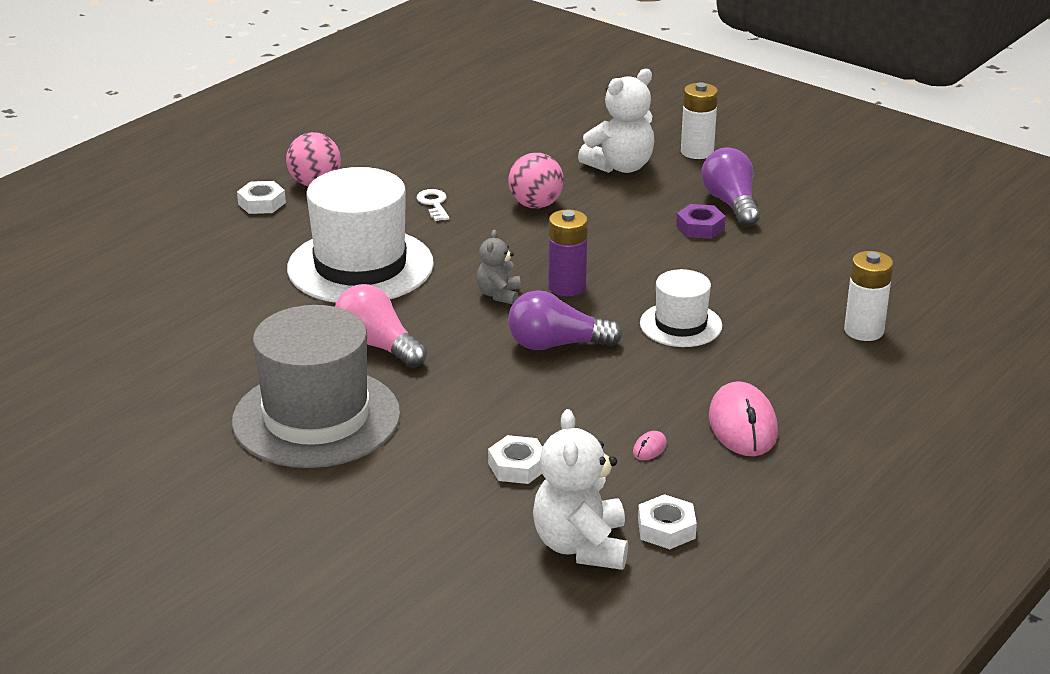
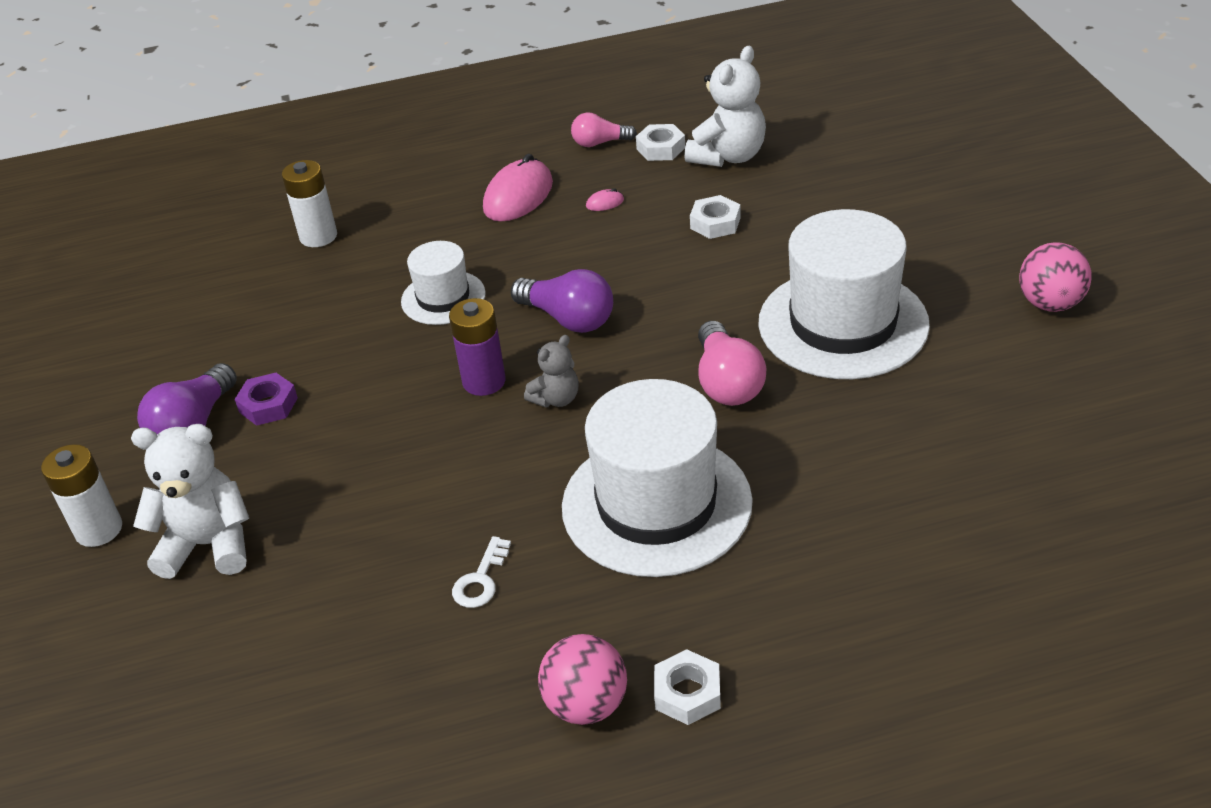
camera: 140 degrees left, 10 degrees up
grey hat [232,305,401,468] -> white hat [758,209,930,379]
pink ball [508,153,564,208] -> pink ball moved to [1019,242,1092,312]
none -> pink light bulb [571,113,637,147]

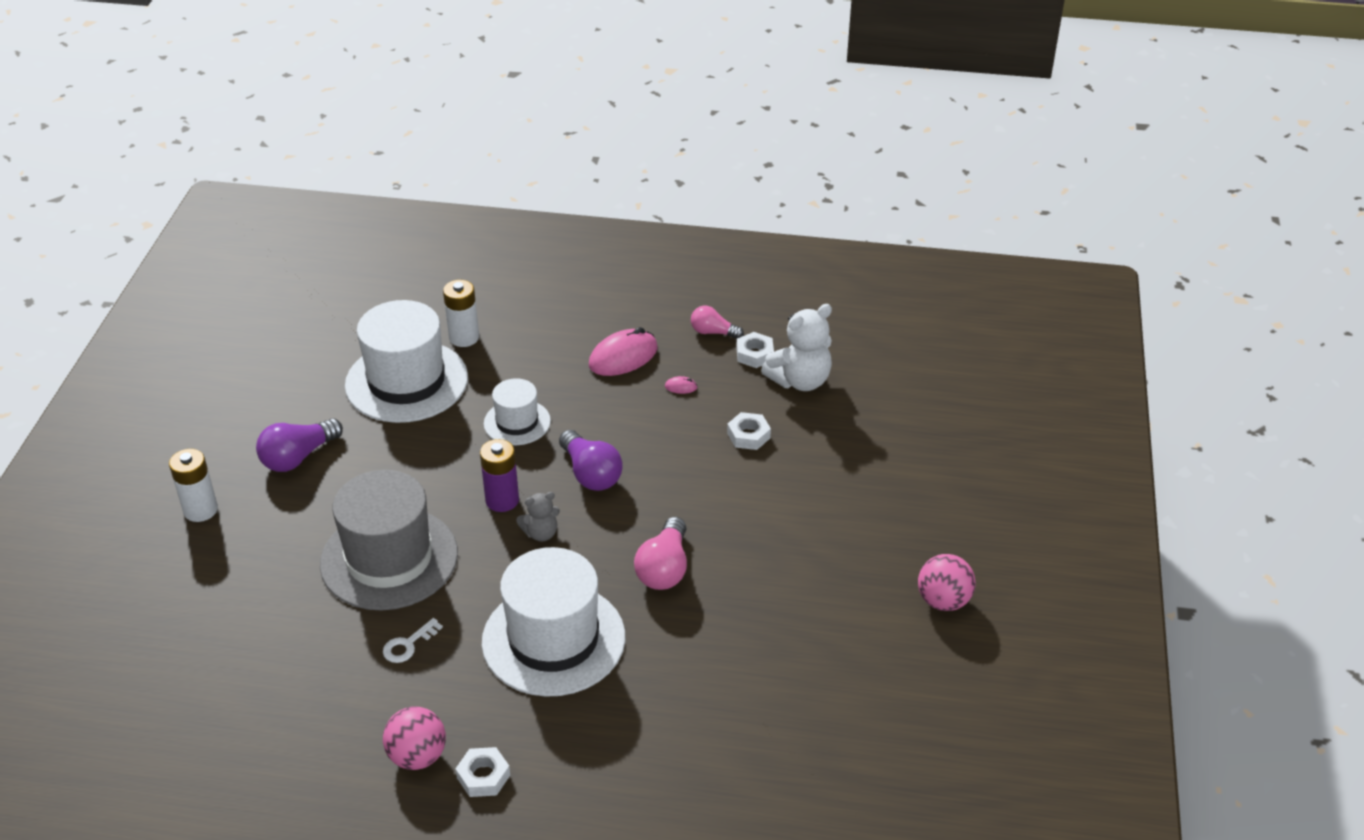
camera: 20 degrees right, 0 degrees up
white teddy bear [131,424,249,579] -> none
purple nut [235,373,298,426] -> none
white hat [758,209,930,379] -> white hat moved to [345,300,468,423]
none -> grey hat [320,470,458,610]

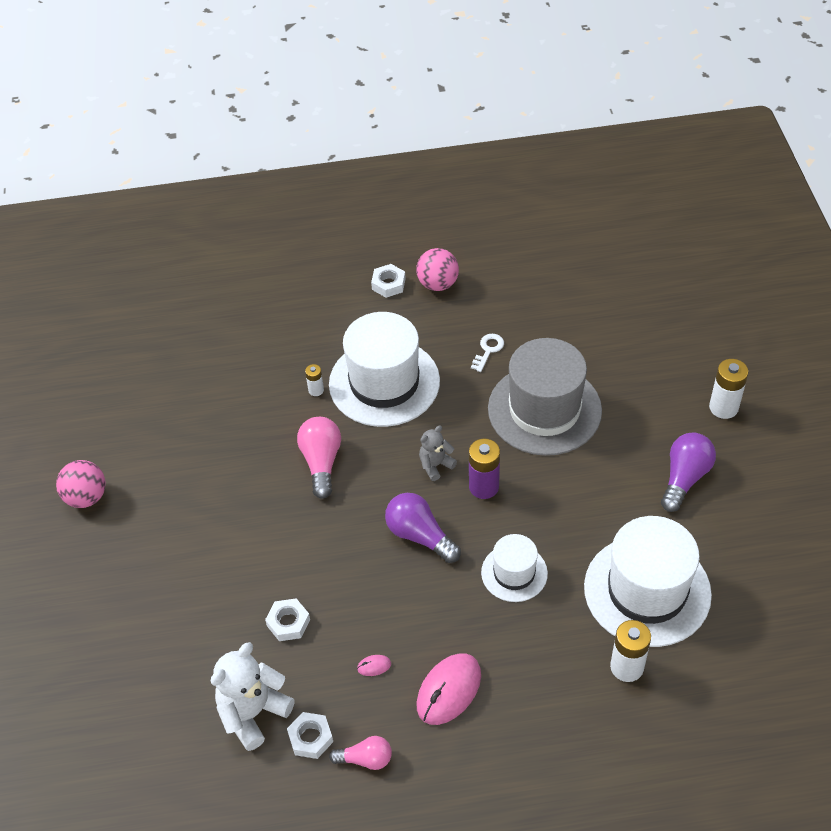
camera: 165 degrees right, 10 degrees up
none -> white battery [305,364,324,396]

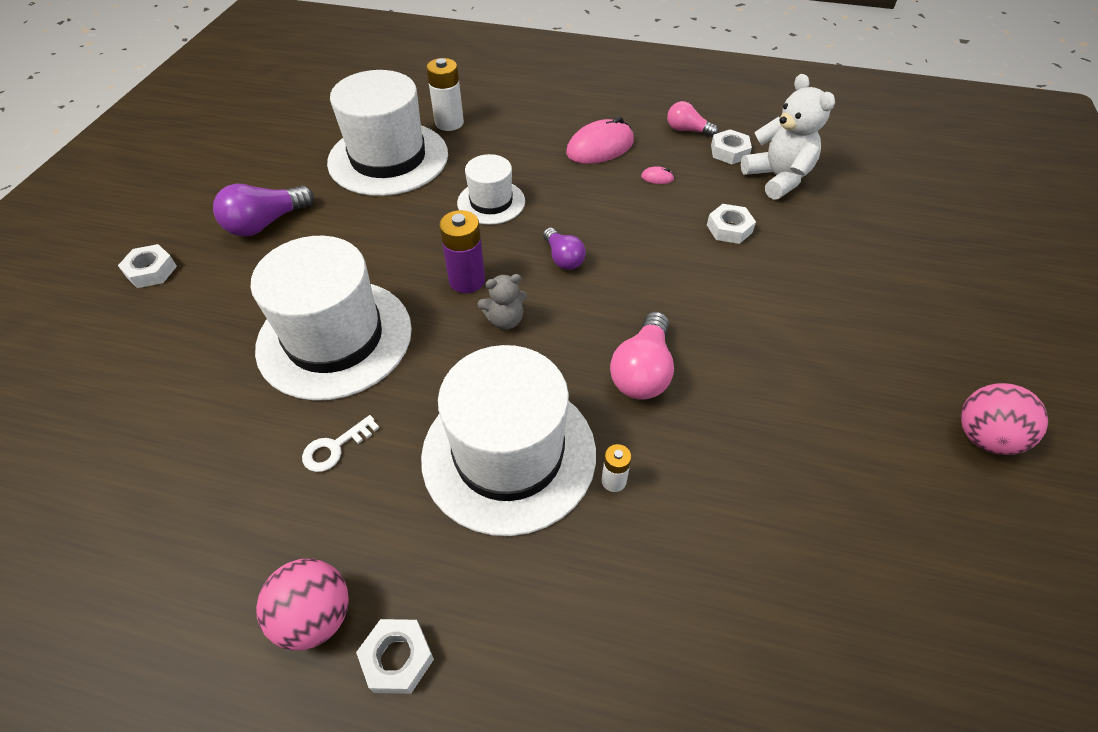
camera: 160 degrees left, 0 degrees up
white teddy bear [211,642,295,751] -> white teddy bear turned 90 degrees counterclockwise [741,74,835,200]
purple light bulb [385,493,461,563] -> purple light bulb [543,227,586,270], size x0.64
grey hat [488,338,602,456] -> white hat [251,236,412,401]
white battery [709,359,748,419] -> white nut [118,244,177,288]

